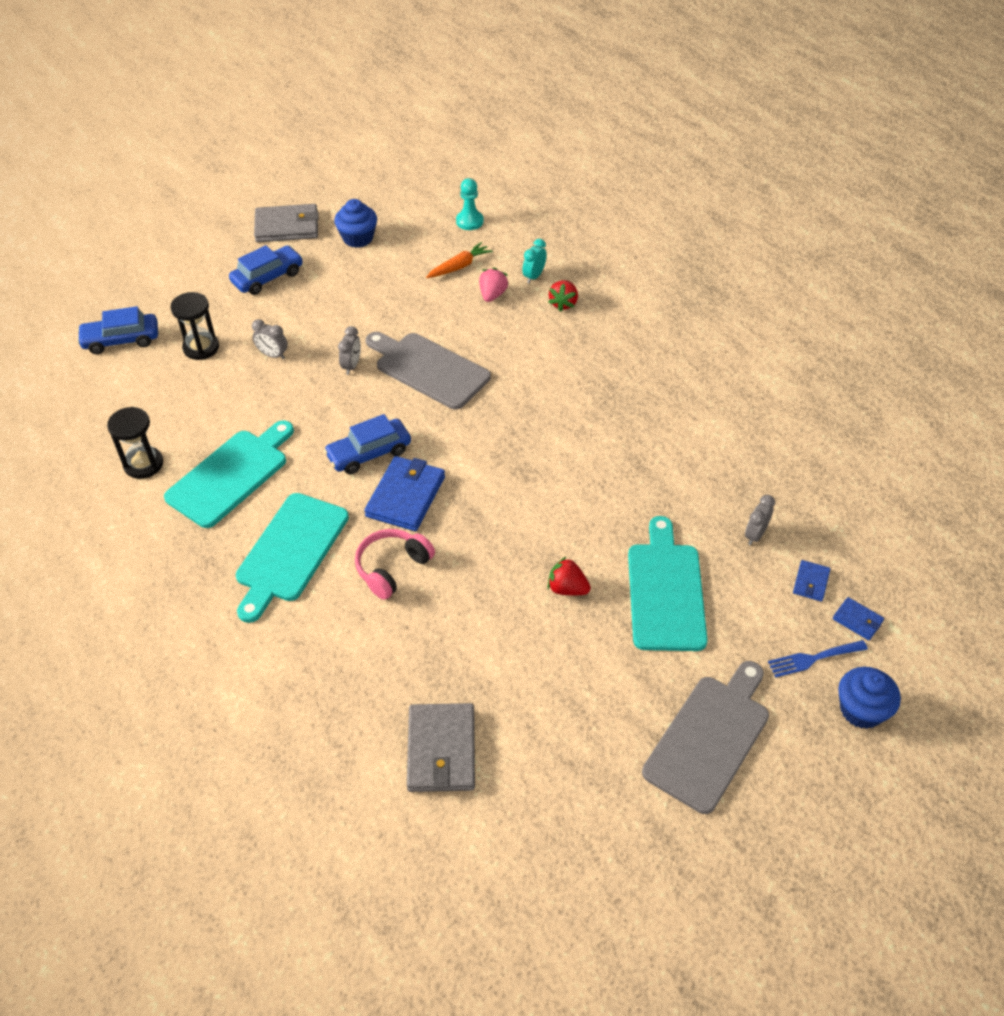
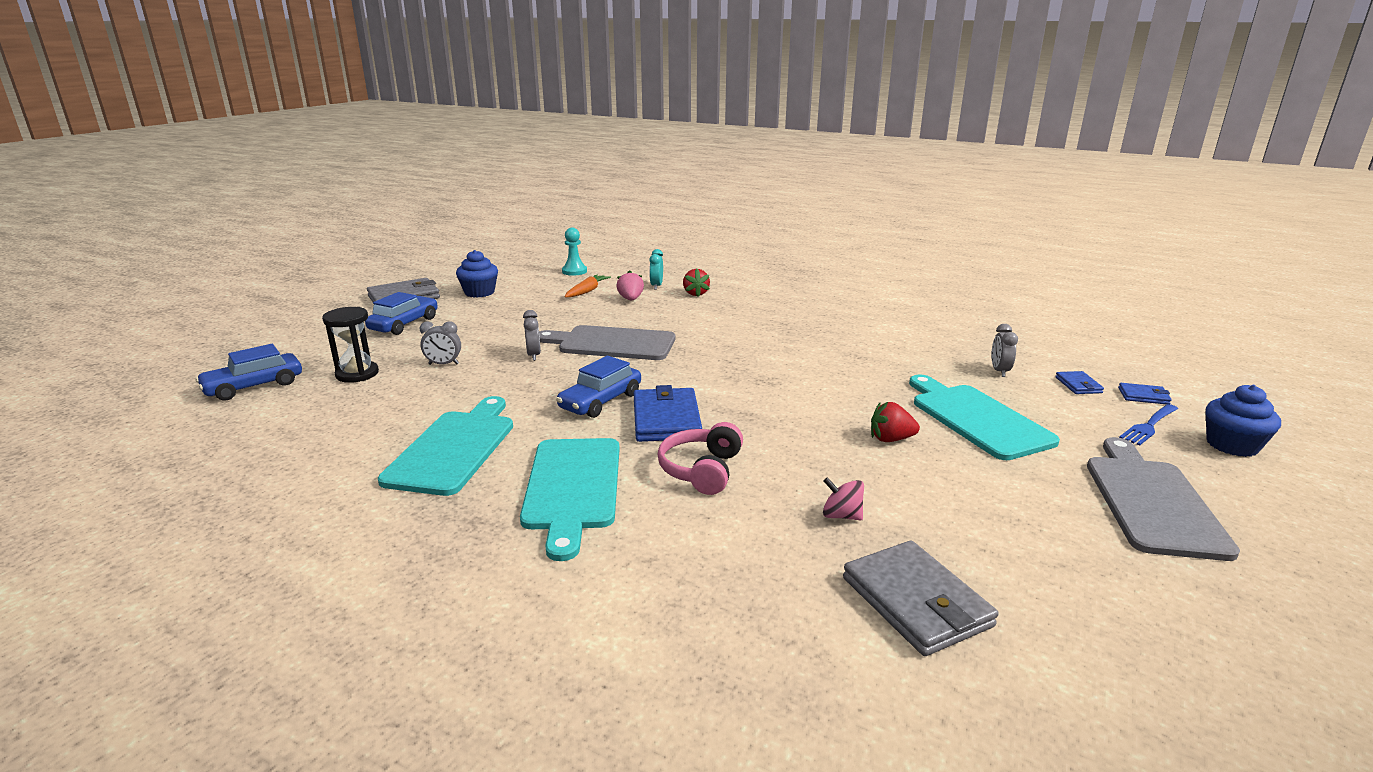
camera: 25 degrees left, 25 degrees down
black hourglass [107,407,163,479] -> none
none -> pink spinning top [823,477,864,520]

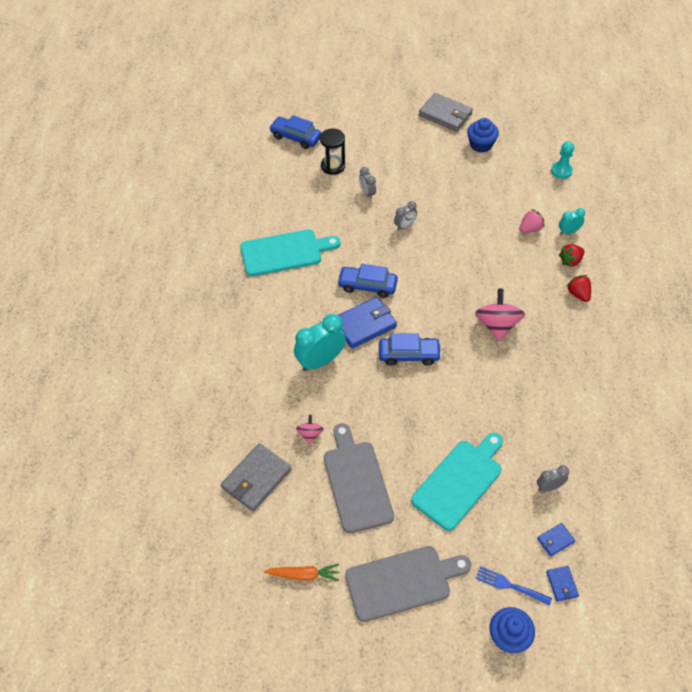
camera: 65 degrees right, 30 degrees up
blue car [365,292,438,335] -> blue car moved to [379,334,442,366]
turquoise cutting board [520,438,620,561] -> none
grey cutting board [539,325,675,360] -> grey cutting board moved to [324,423,394,533]
orange carrot [565,274,611,298] -> orange carrot moved to [264,564,339,581]
pink headphones [657,422,743,495] -> turquoise clock [294,314,346,371]
red strawberry [871,402,920,442] -> red strawberry moved to [566,275,591,302]
none -> pink spinning top [475,289,525,341]

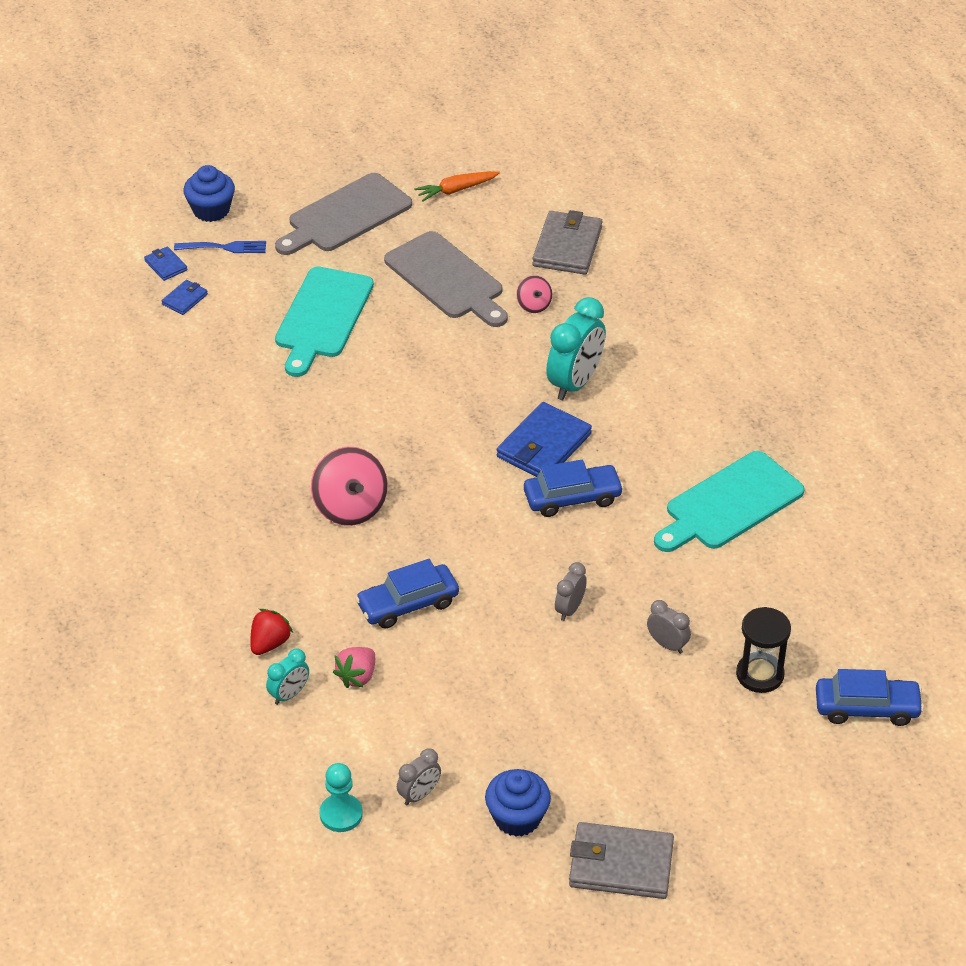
camera: 155 degrees right, 10 degrees down
blue car [379,334,442,366] -> blue car moved to [355,559,459,629]
grey clock [537,465,569,492] -> grey clock moved to [397,748,441,805]
red strawberry [566,275,591,302] -> none

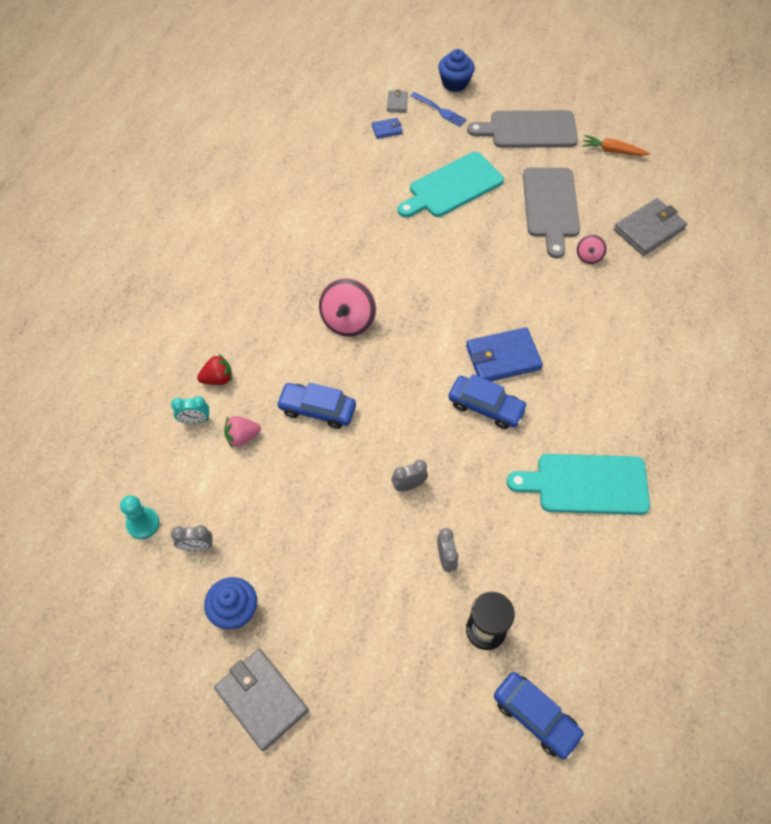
camera: 40 degrees right, 15 degrees up
blue wallet [144,246,187,281] -> grey wallet [387,90,408,113]
turquoise clock [546,297,606,400] -> none

